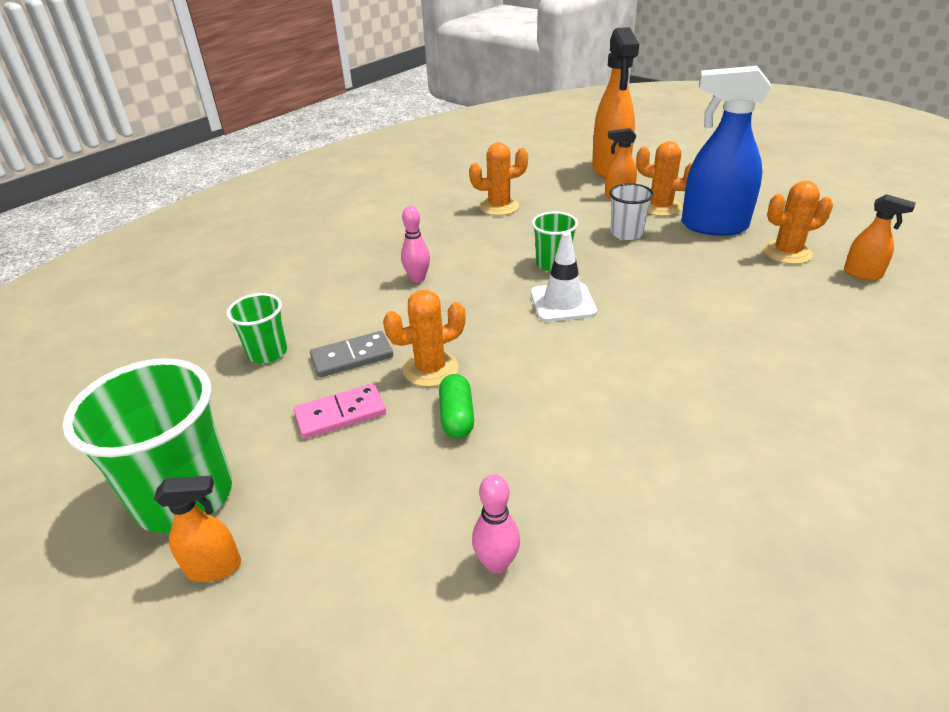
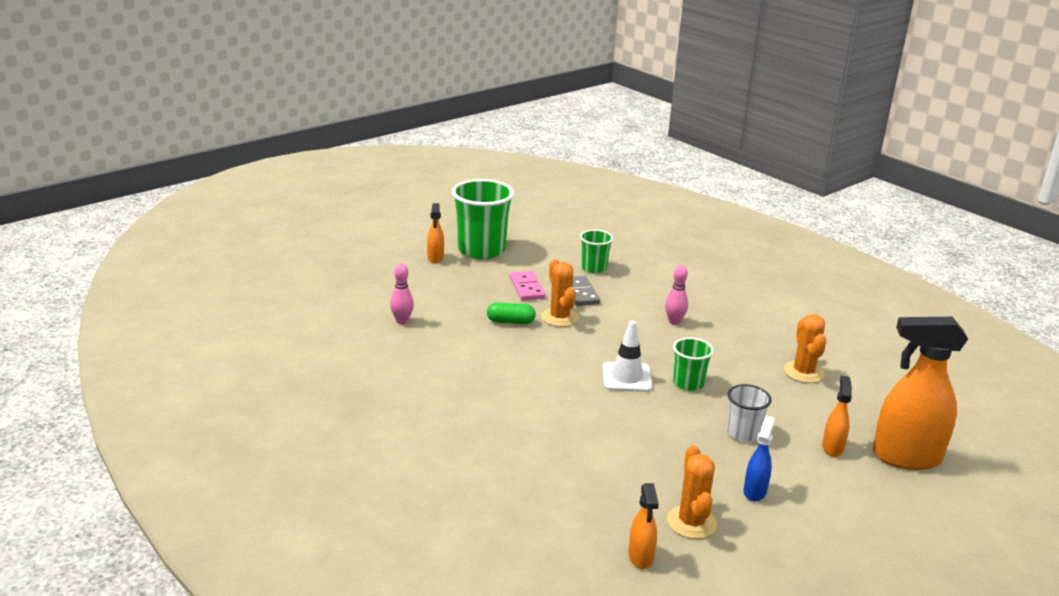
camera: 95 degrees right, 10 degrees down
orange cactus [636,141,692,216] -> none
blue spray bottle [681,66,771,236] -> blue spray bottle [744,416,775,501], size x0.48
orange spray bottle [844,194,916,281] -> orange spray bottle turned 45 degrees counterclockwise [628,483,659,569]

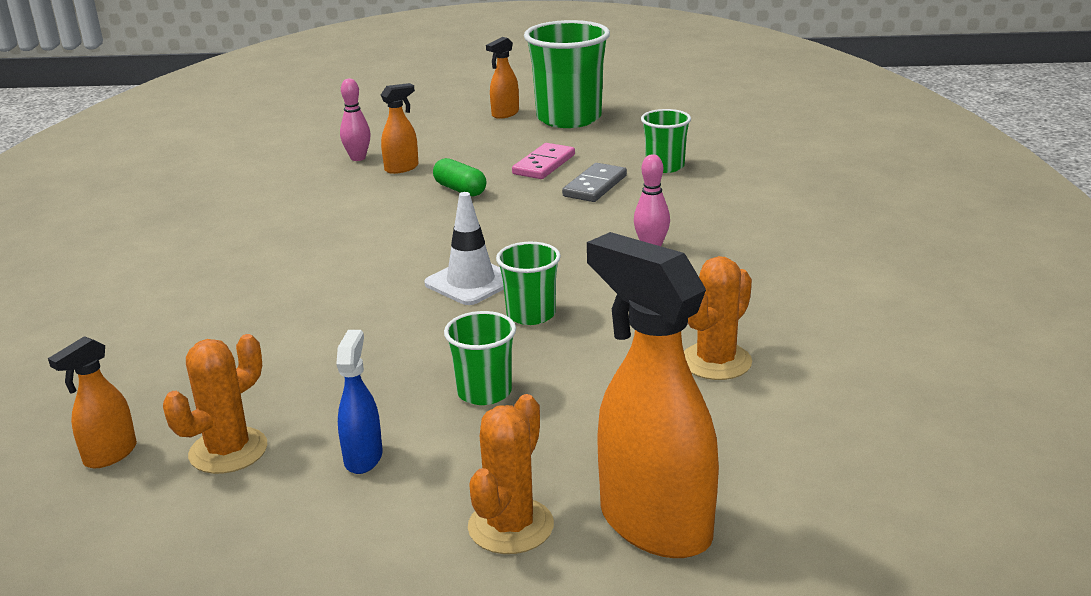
camera: 45 degrees right, 0 degrees up
orange cactus [541,259,579,327] -> orange cactus moved to [468,394,554,554]
white cup [727,384,772,442] -> green cup [444,311,516,405]
blue spray bottle [744,416,775,501] -> blue spray bottle turned 60 degrees counterclockwise [336,330,383,474]
orange spray bottle [822,376,852,457] -> orange spray bottle moved to [381,83,419,174]

